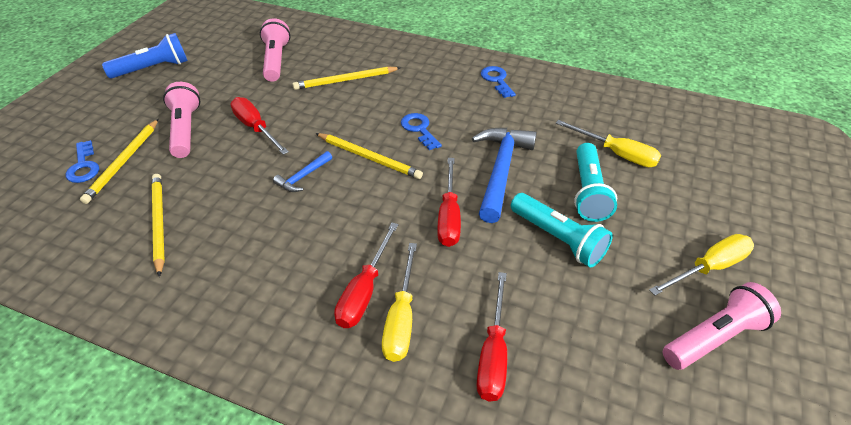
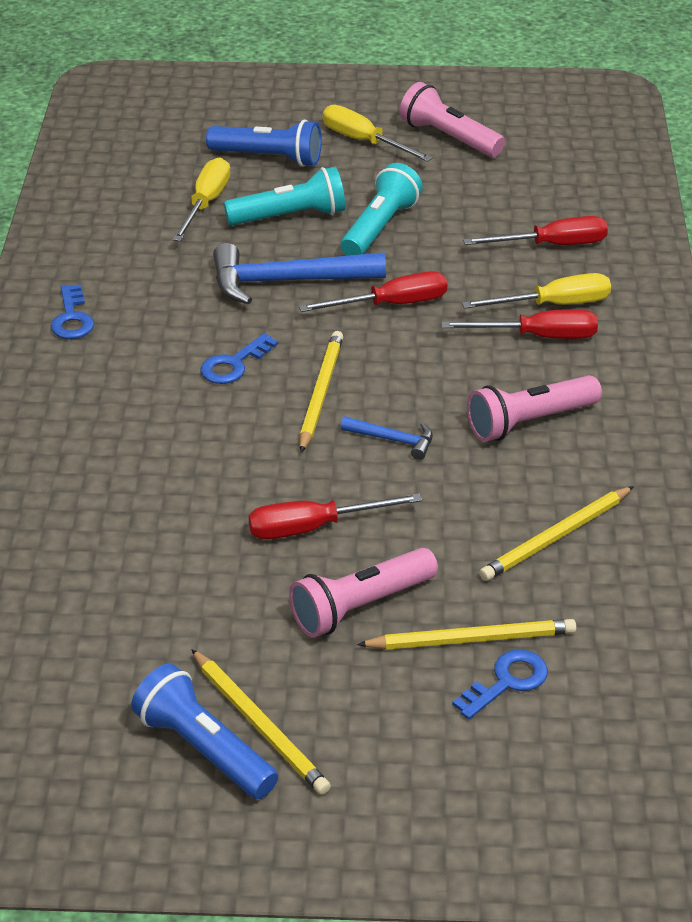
camera: 110 degrees left, 5 degrees down
red screwdriver [230,97,289,155] -> red screwdriver turned 45 degrees clockwise [249,493,422,539]
pink flashlight [260,18,290,82] -> pink flashlight moved to [467,375,602,442]
yellow pencil [292,67,400,90] -> yellow pencil moved to [191,649,331,795]
blue key [481,66,516,98] -> blue key turned 60 degrees counterclockwise [51,284,94,339]
none -> blue flashlight [206,120,322,167]

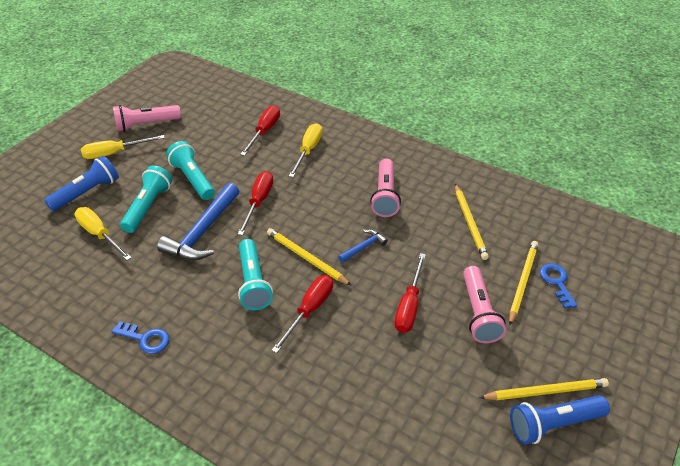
camera: 60 degrees left, 5 degrees up
blue key [200,333,278,384] -> turquoise flashlight [238,239,273,310]
red screwdriver [441,309,598,339] -> red screwdriver moved to [272,275,333,353]

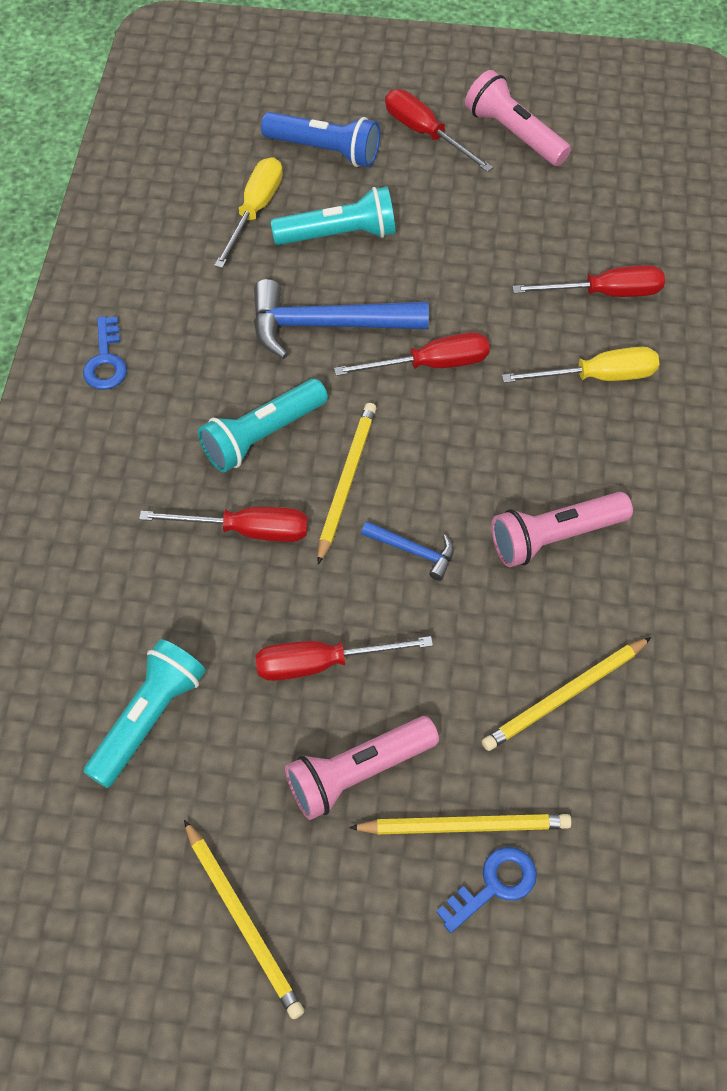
camera: 65 degrees right, 15 degrees up
yellow screwdriver [81,135,165,159] -> red screwdriver [385,89,493,172]
turquoise flashlight [166,141,215,200] -> turquoise flashlight moved to [83,639,206,788]
blue flashlight [510,395,610,445] -> none

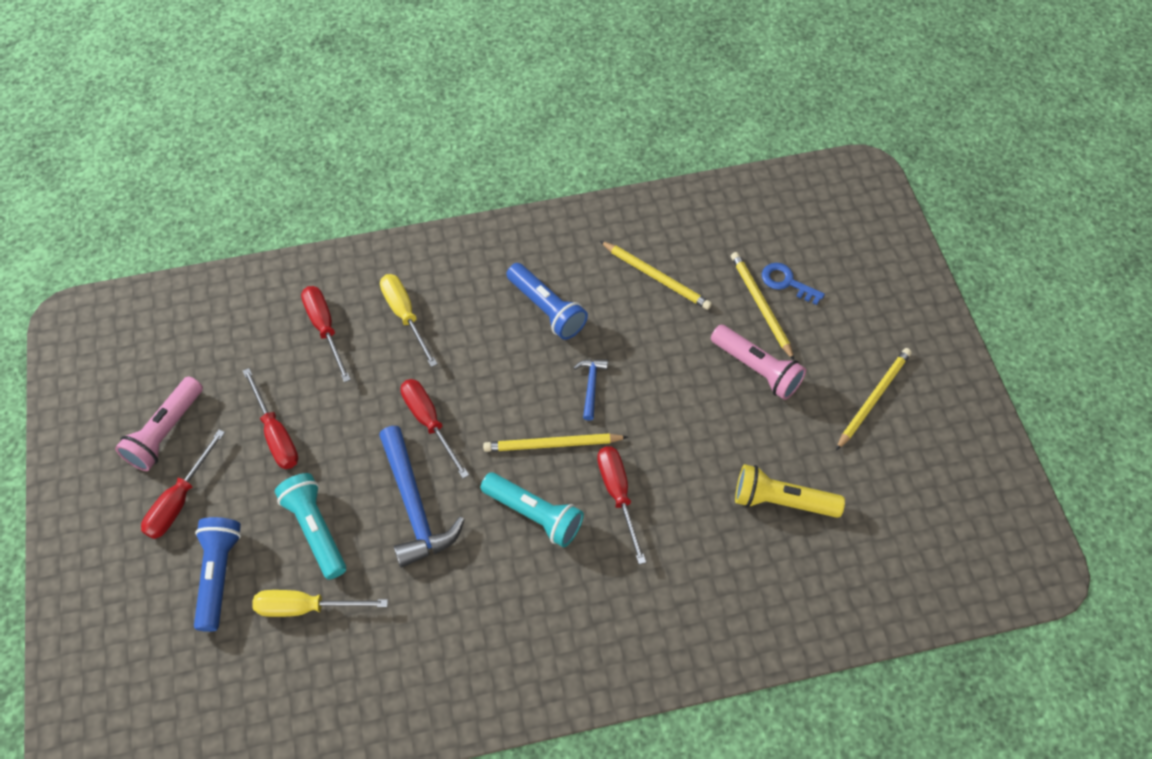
camera: 110 degrees left, 0 degrees up
blue key [83,316,127,390] -> none
turquoise flashlight [83,639,206,788] -> yellow flashlight [735,464,845,518]
red screwdriver [255,636,433,681] -> red screwdriver moved to [243,368,298,469]
pink flashlight [491,492,633,567] -> blue flashlight [506,263,588,340]

